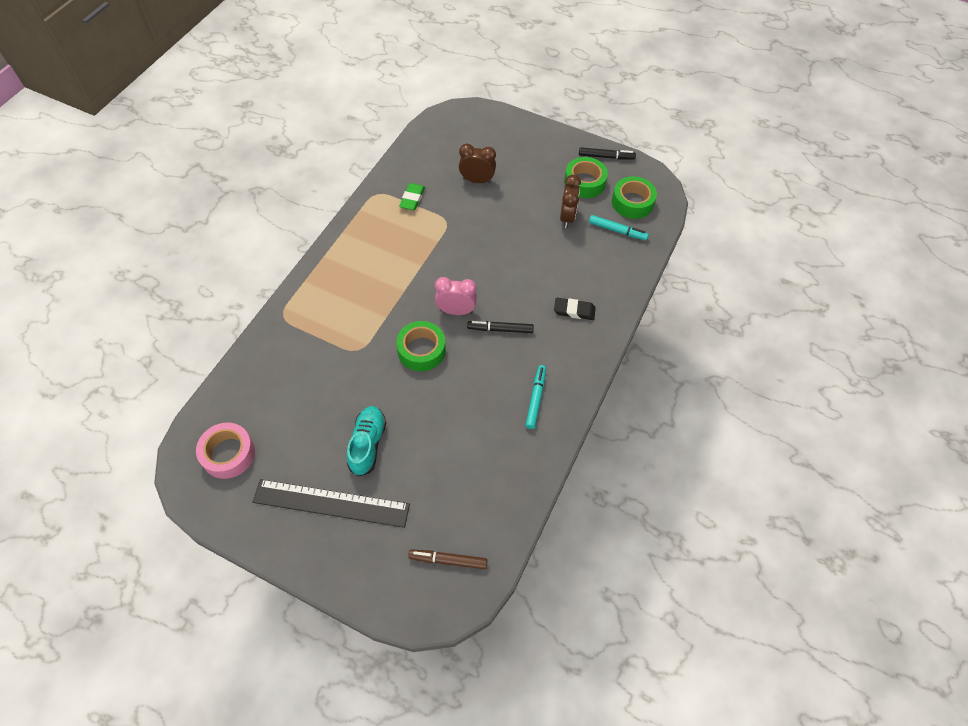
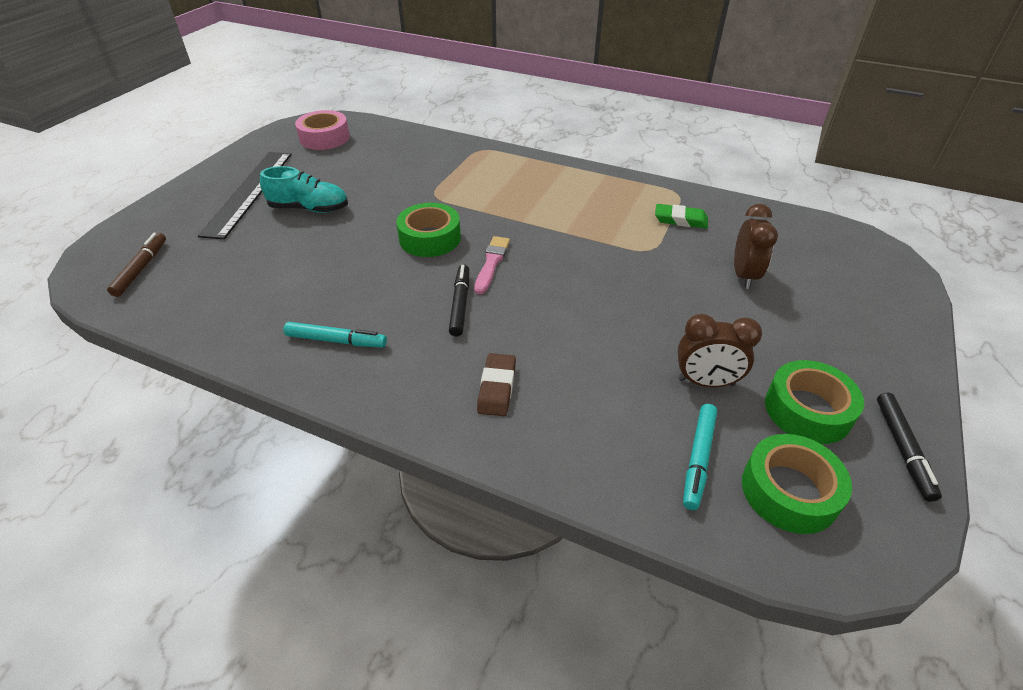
camera: 90 degrees right, 15 degrees down
pink clock [435,277,477,315] -> pink brush [474,236,510,295]
black eraser [554,298,596,320] -> brown eraser [477,353,516,416]

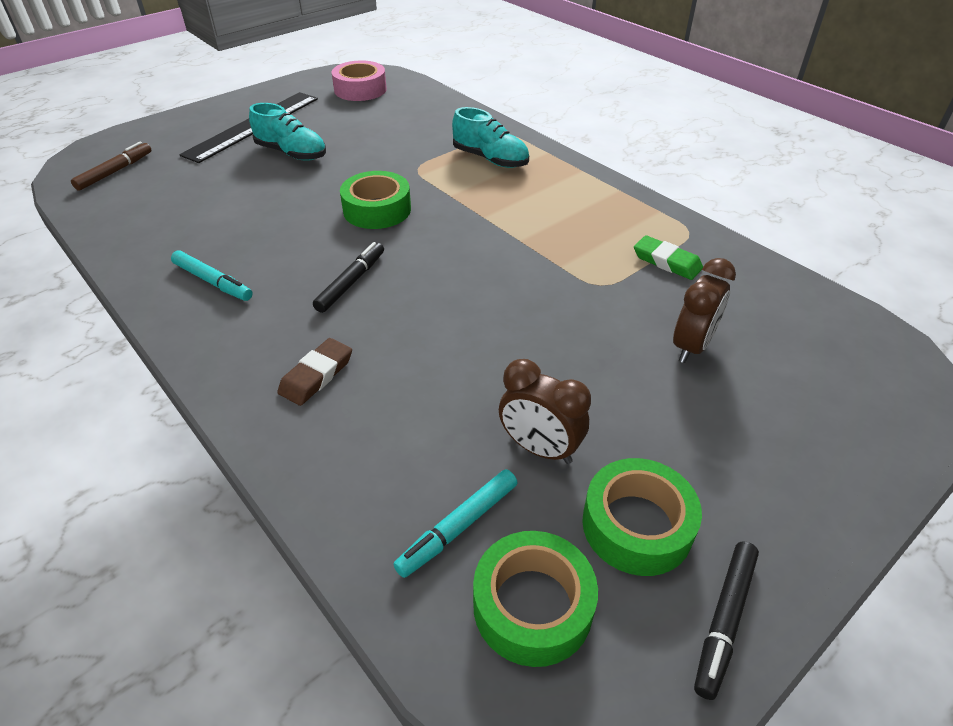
camera: 25 degrees right, 0 degrees up
pink brush [474,236,510,295] -> none
none -> turquoise shoe [452,107,529,168]

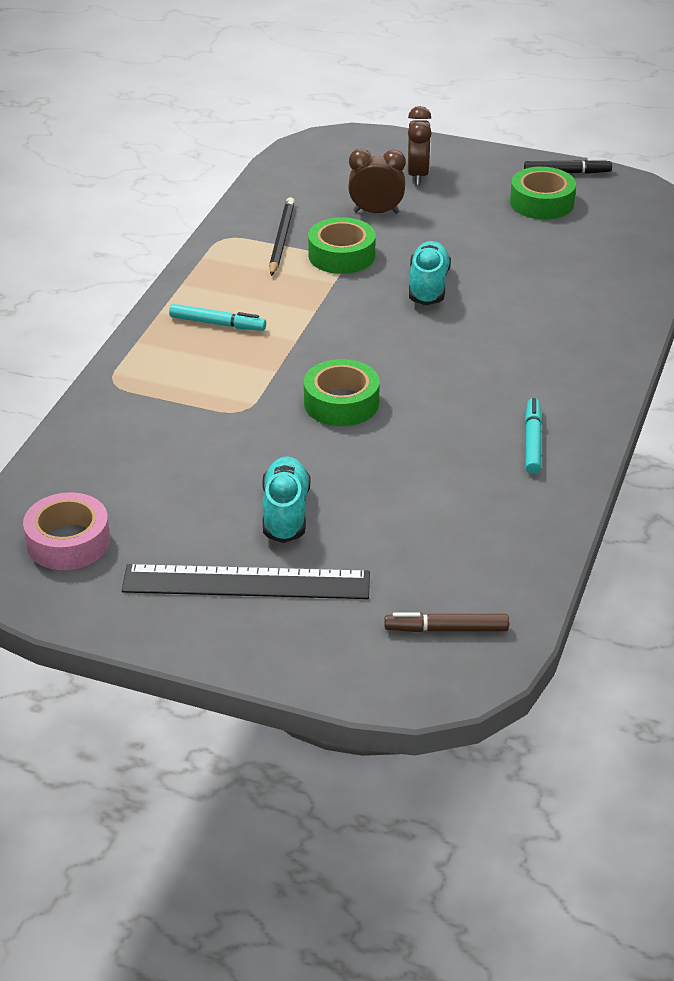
camera: 120 degrees left, 5 degrees down
brown eraser [277,338,352,406] -> none
black marker [313,242,384,313] -> none
turquoise marker [393,469,517,578] -> turquoise marker moved to [169,304,266,331]
turquoise shoe [452,107,529,168] -> turquoise shoe moved to [409,241,451,306]
green tape [473,531,598,667] -> green tape moved to [308,217,376,274]
brown clock [499,359,591,464] -> brown clock moved to [408,106,432,185]
green eraser [634,235,703,280] -> black pencil [269,197,295,276]

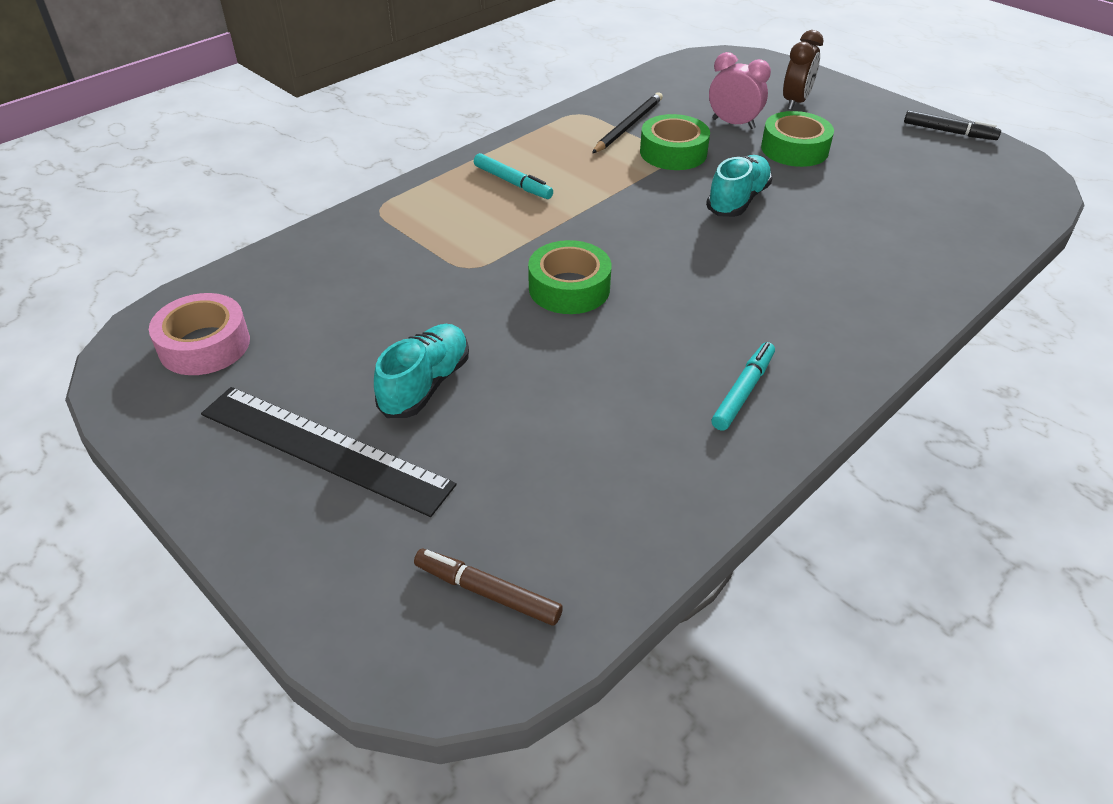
camera: 25 degrees right, 5 degrees up
brown clock [348,149,406,214] -> pink clock [709,52,771,129]
green tape [510,167,576,219] -> green tape moved to [761,111,834,167]

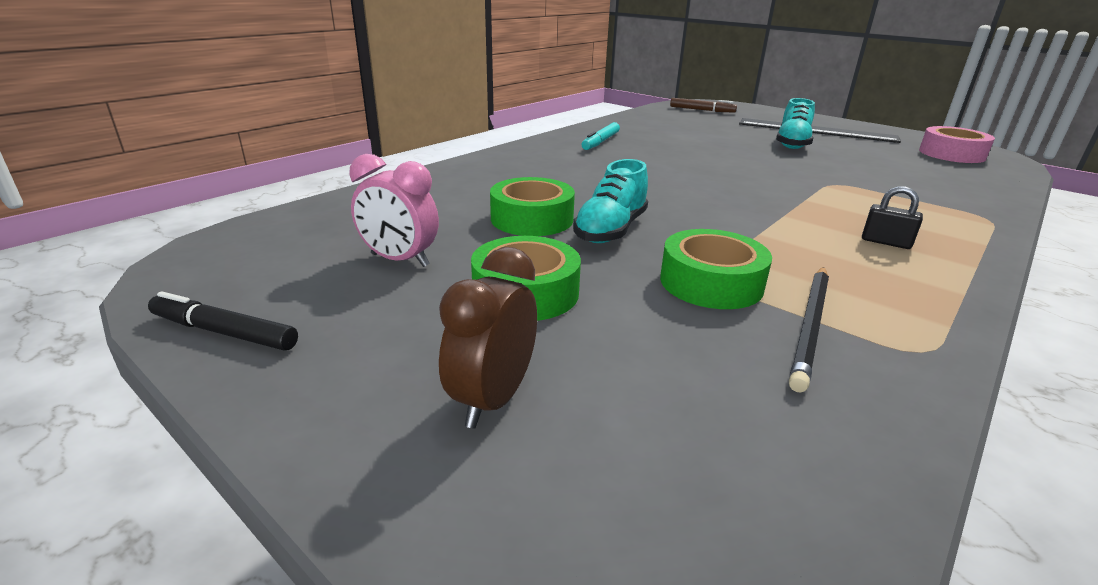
camera: 175 degrees right, 15 degrees down
turquoise marker [474,153,553,199] -> black padlock [862,186,923,249]
green tape [528,240,611,314] -> green tape moved to [490,177,575,236]
pink clock [709,52,771,129] -> pink clock moved to [349,154,439,267]

